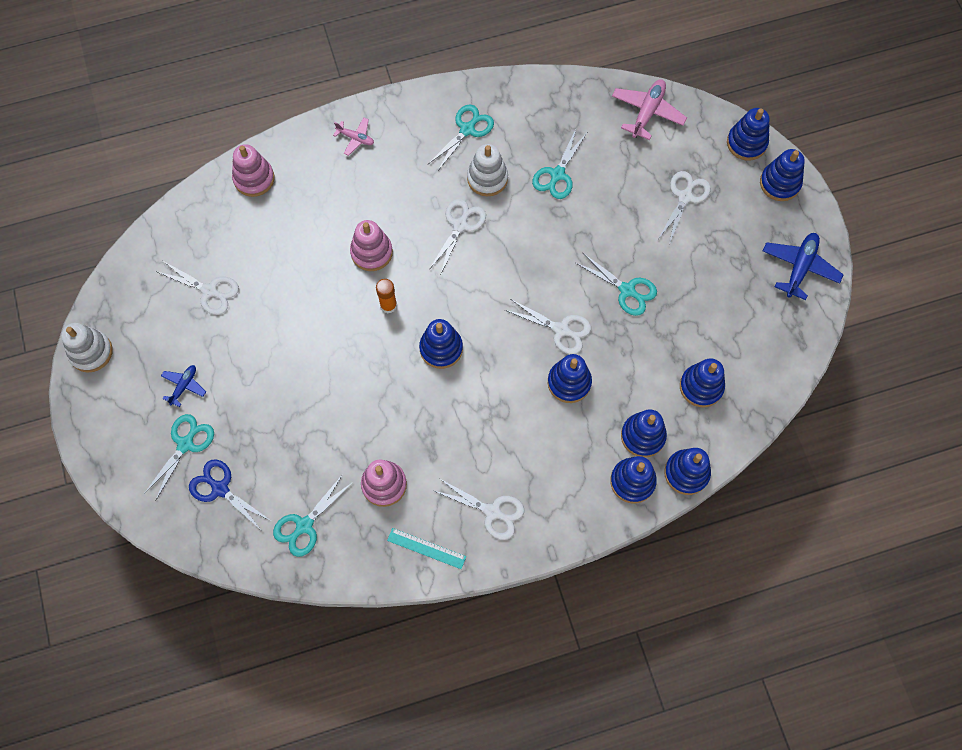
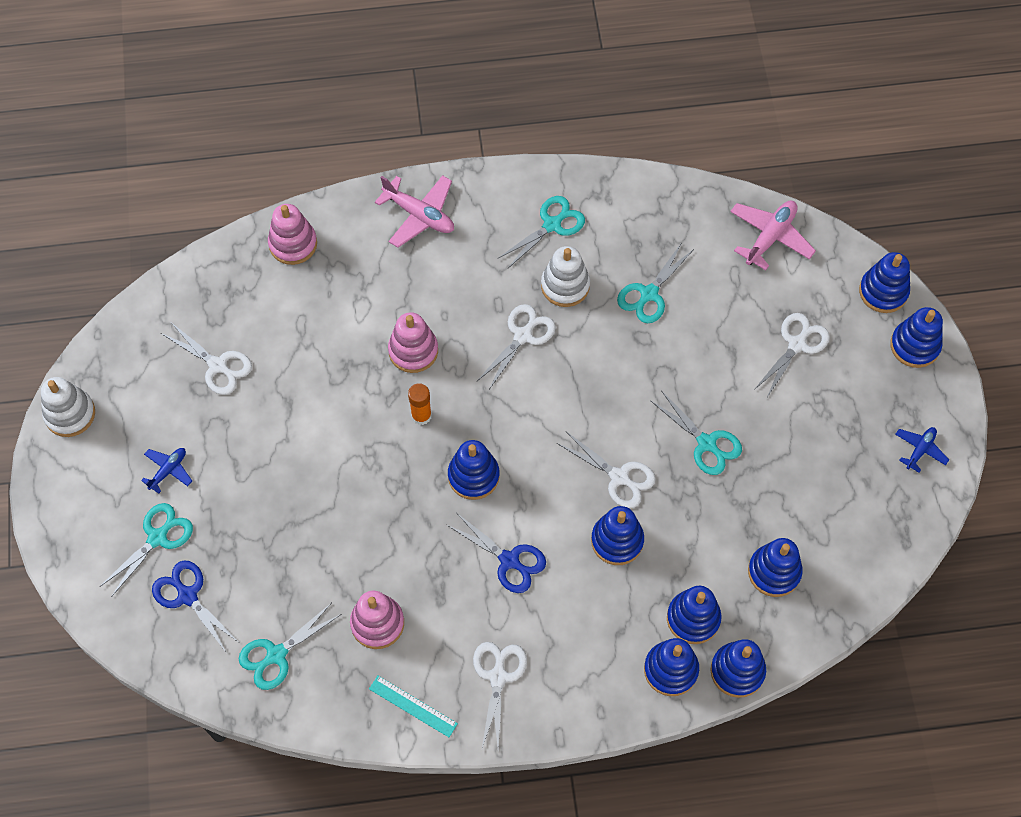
camera: 10 degrees right, 5 degrees down
pink plane [333,118,374,156] -> pink plane [375,175,454,248], size x1.72
white scissors [435,478,524,540] -> white scissors turned 120 degrees counterclockwise [473,642,527,749]
blue plane [763,233,843,300] -> blue plane [895,427,949,473], size x0.58
none -> blue scissors [447,513,546,593]

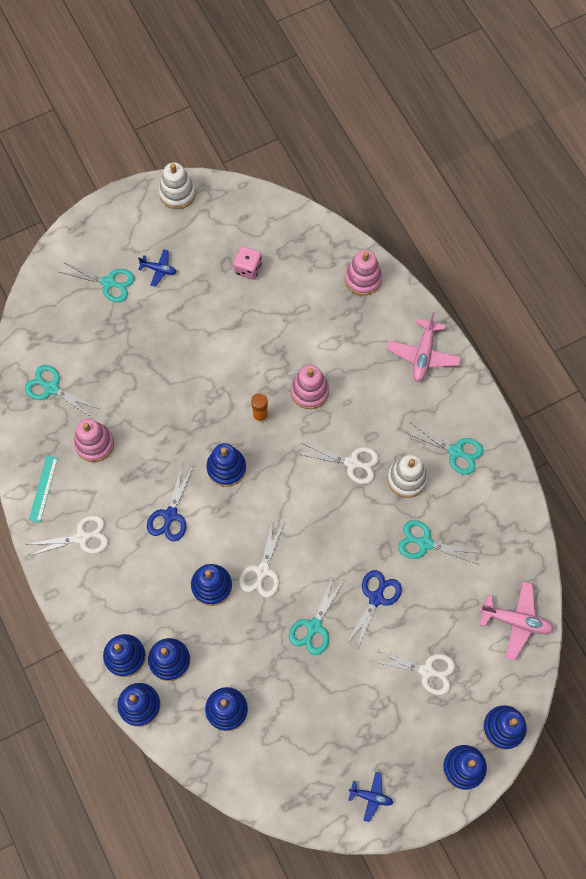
camera: 70 degrees right, 5 degrees up
blue scissors [152,561,238,652] -> blue scissors moved to [345,570,402,649]
white scissors [161,323,252,395] -> pink dice [233,246,262,280]

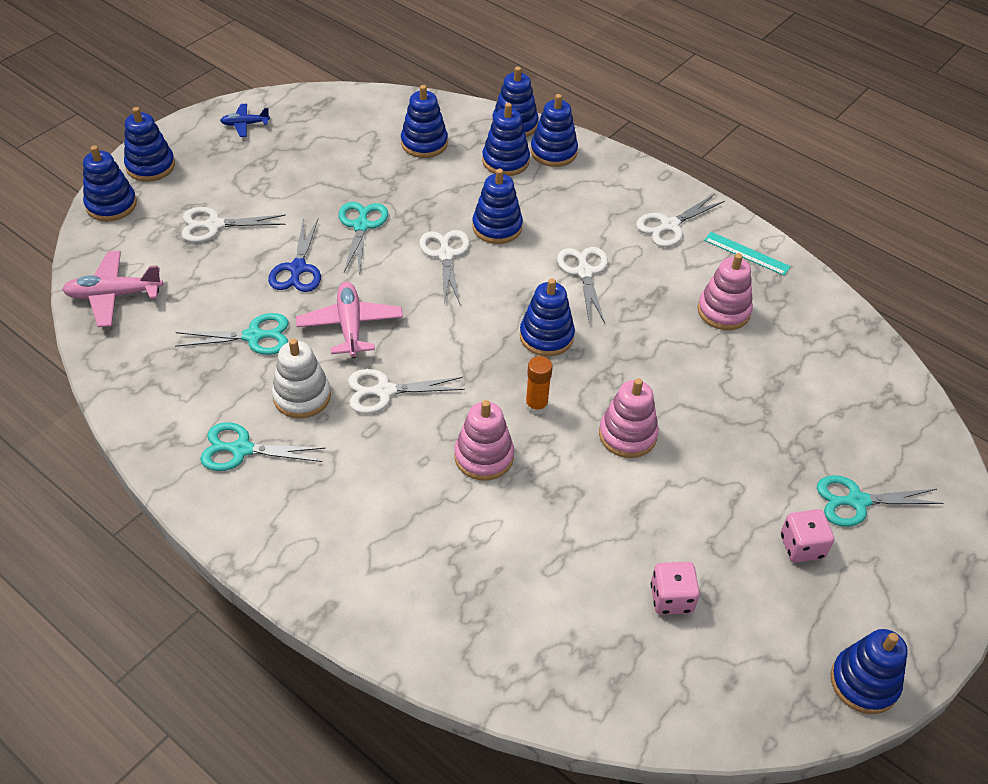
camera: 155 degrees right, 20 degrees down
turquoise scissors [25,365,99,418] -> none
turquoise ruler [29,456,58,522] -> turquoise ruler turned 45 degrees counterclockwise [704,232,791,276]
blue plane [138,249,177,287] -> pink dice [781,509,834,563]
blue scissors [147,465,193,541] -> white scissors [557,247,608,323]
white stacking toy [159,162,196,209] -> blue stacking toy [831,629,908,714]
pink stacking toy [345,250,382,296] -> pink stacking toy moved to [599,378,659,458]
pink plane [387,312,461,382] -> pink plane moved to [296,282,403,358]

